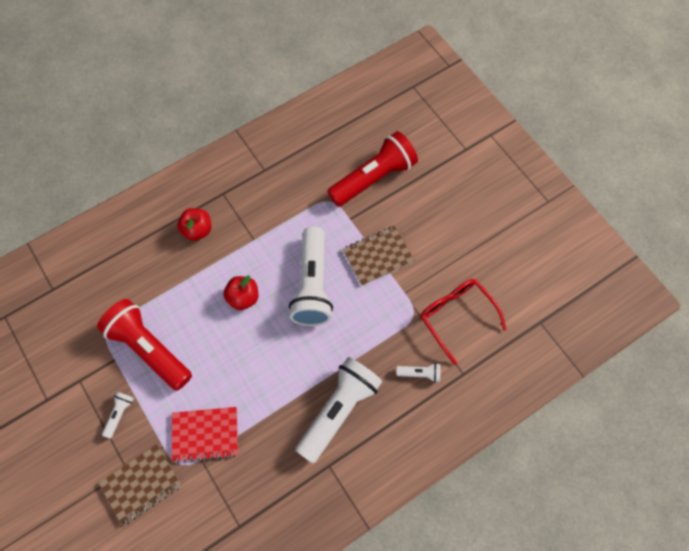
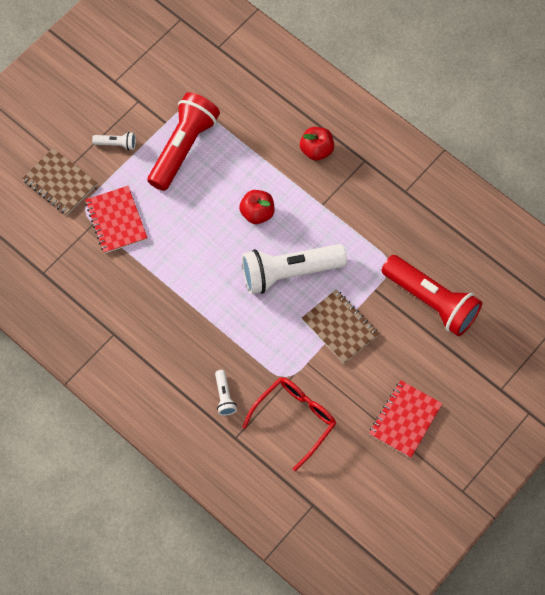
camera: 75 degrees right, 0 degrees up
white flashlight [295,357,382,463] -> none
none -> red notebook [369,380,443,458]

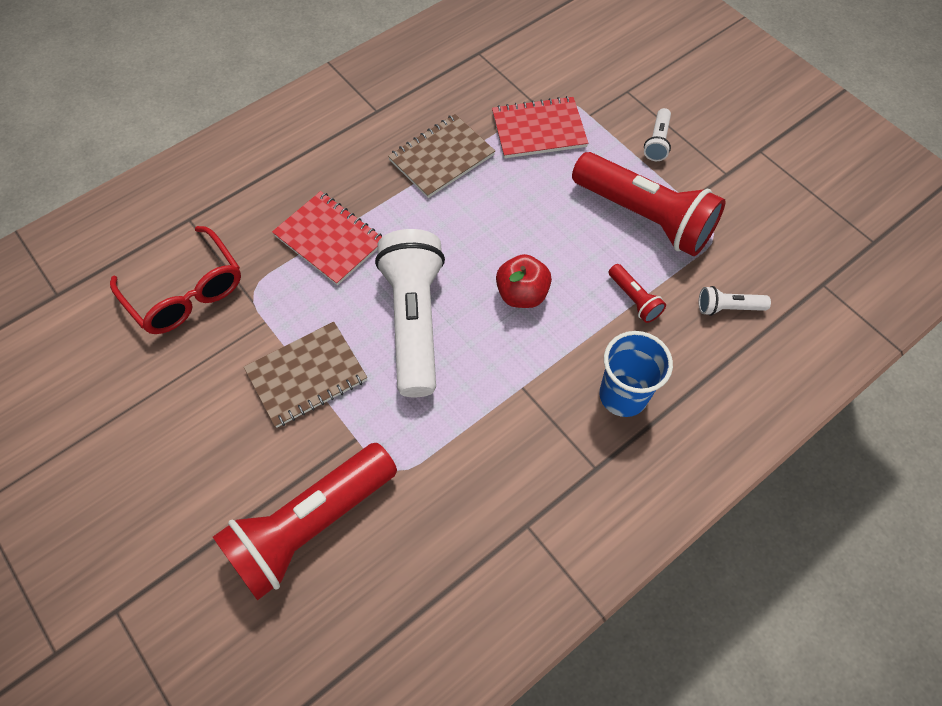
camera: 100 degrees right, 5 degrees down
brown notebook [22,148,97,215] -> brown notebook moved to [388,114,495,198]
white flashlight [215,370,237,416] -> white flashlight moved to [699,286,771,316]
red apple [300,127,334,161] -> blue cup [599,331,673,417]
red notebook [369,380,443,458] -> red notebook moved to [272,191,382,285]
none -> red flashlight [609,264,666,323]

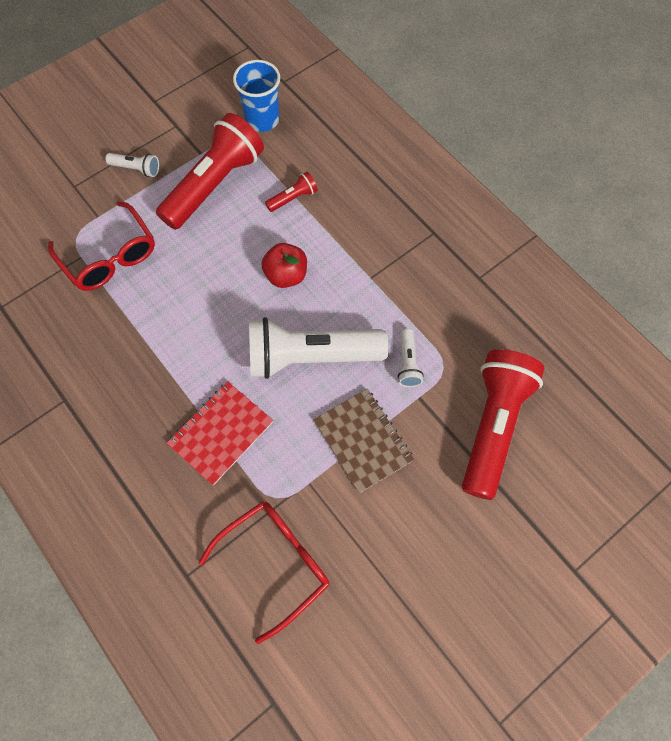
camera: 90 degrees left, 5 degrees up
red flashlight [213,443,397,601] -> red flashlight turned 120 degrees counterclockwise [462,349,545,500]
brown notebook [388,114,495,198] -> none
red notebook [492,96,588,158] -> red glasses [48,201,155,291]
blue cup [599,331,673,417] -> blue cup moved to [233,60,280,132]
white flashlight [699,286,771,316] -> white flashlight moved to [398,329,424,387]

